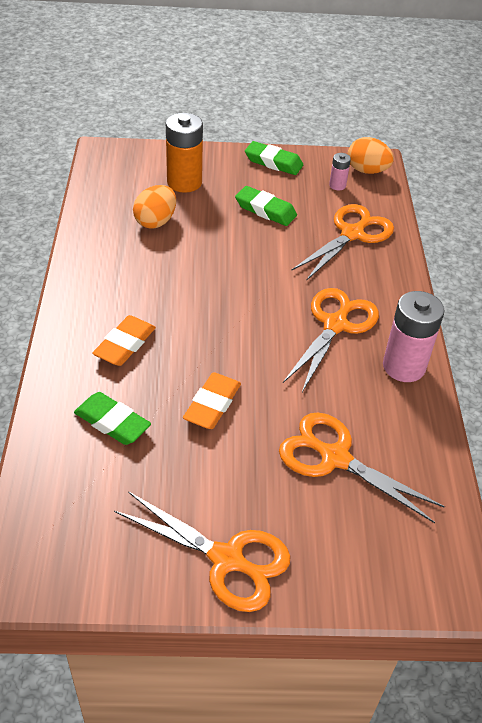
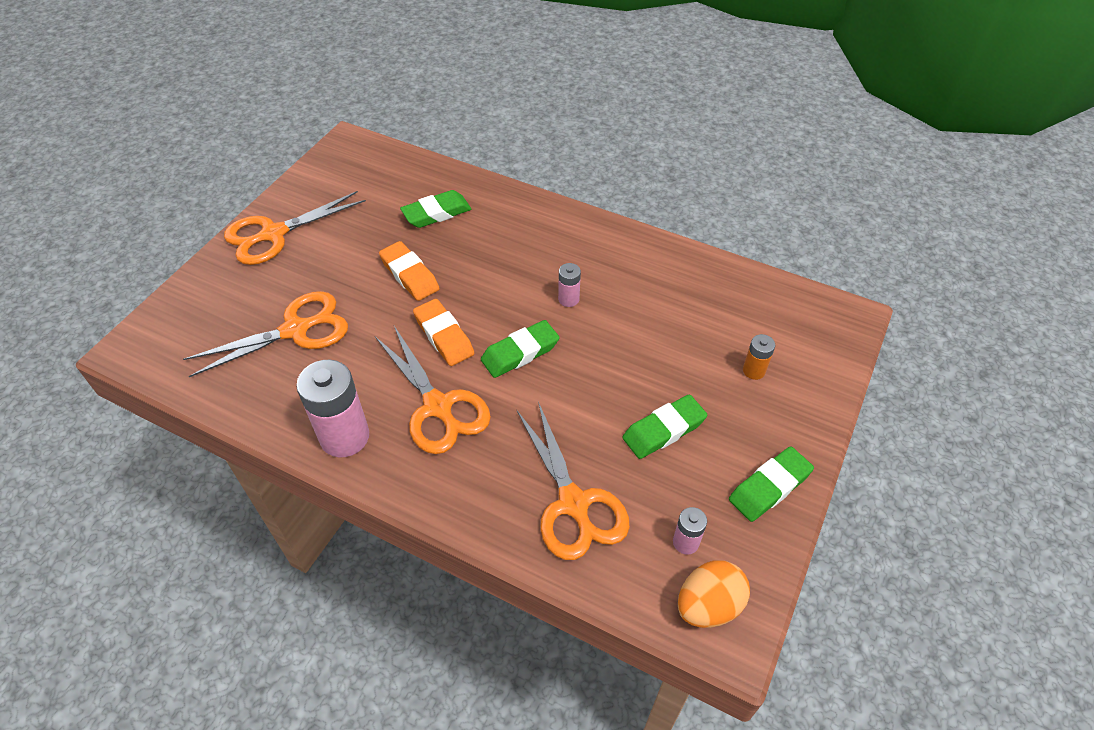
camera: 120 degrees right, 5 degrees up
orange eraser [92,315,156,366] -> orange eraser moved to [413,299,474,366]
orange egg [133,185,176,229] -> none
orange battery [166,113,203,193] -> orange battery [743,334,775,380], size x0.49
none -> green eraser [481,320,560,378]
none -> pink battery [558,263,581,307]

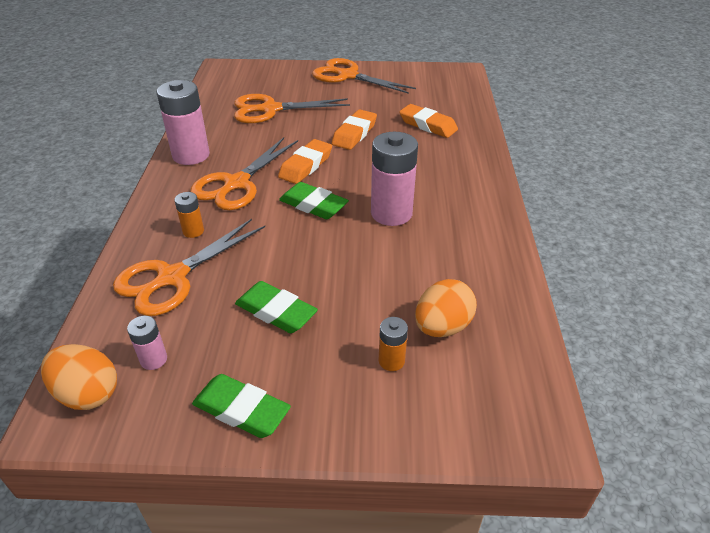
camera: 65 degrees right, 10 degrees down
orange scissors [183,291,348,377] -> orange scissors turned 135 degrees clockwise [234,94,350,123]
green eraser [400,190,471,228] -> orange eraser [399,104,458,138]
pink battery [558,263,581,307] -> pink battery [371,132,418,226], size x2.04
none -> orange battery [175,192,204,238]
none -> orange egg [415,279,477,337]

